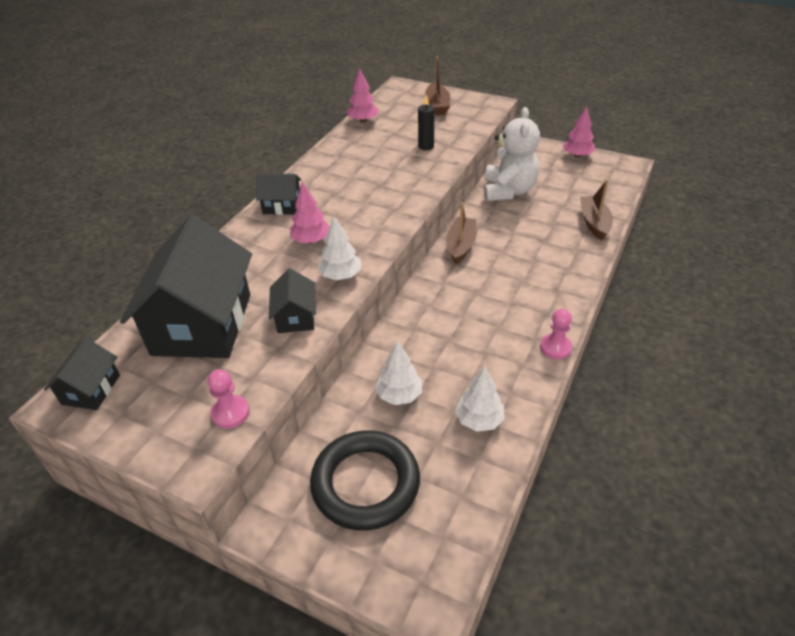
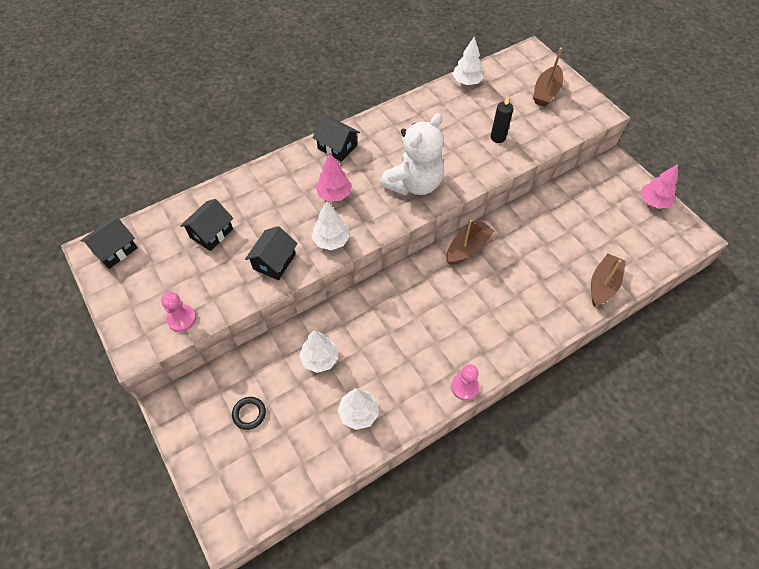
camera: 30 degrees right, 15 degrees up
black house [120,215,252,358] -> black house [180,199,233,251], size x0.46
black ring [310,430,420,531] -> black ring [232,397,266,430], size x0.40
pink tree [347,68,379,123] -> white tree [452,36,484,85]
white teddy bear [484,107,540,201] -> white teddy bear moved to [380,113,444,195]

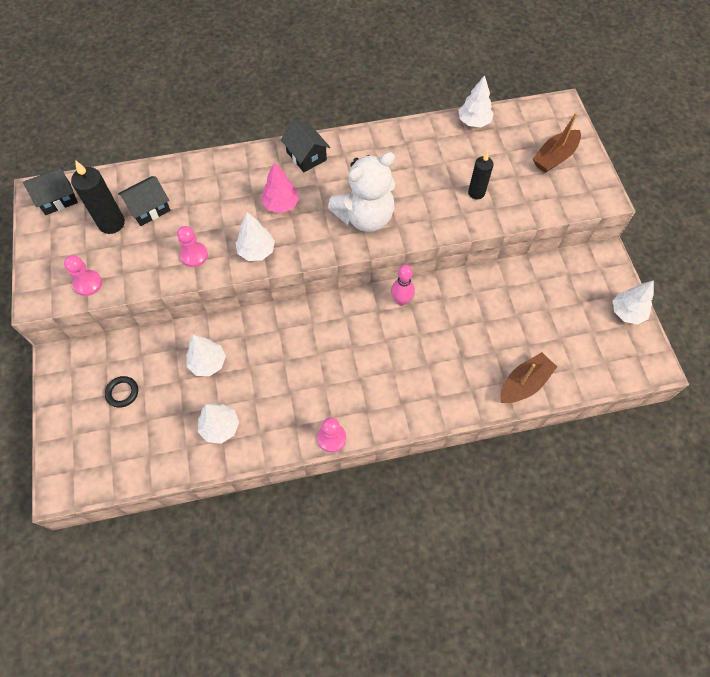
camera: 20 degrees right, 5 degrees up
black house [245,226,298,280] -> pink pawn [177,226,208,267]
brown boat [446,220,495,265] -> pink bowling pin [391,265,415,305]
pink tree [641,164,678,209] -> white tree [613,280,654,325]
none -> black candle [71,160,125,234]

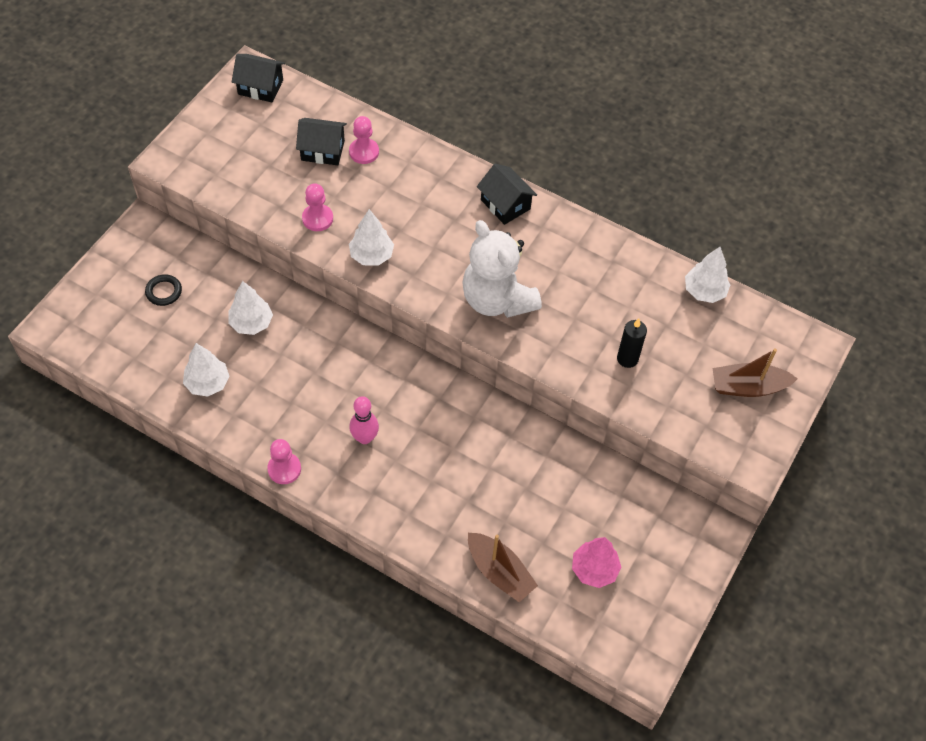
camera: 40 degrees right, 5 degrees down
pink pawn [64,255,102,296] -> pink pawn moved to [349,116,379,164]
black candle [71,160,125,234] -> none
pink tree [261,162,299,213] -> pink tree moved to [572,537,622,588]
black house [281,120,330,172] -> black house turned 45 degrees counterclockwise [477,164,537,225]
white teddy bear [328,152,395,232] -> white teddy bear turned 45 degrees clockwise [462,220,542,318]
pink bowling pin [391,265,415,305] -> pink bowling pin moved to [349,396,379,444]
brown boat [501,352,557,403] -> brown boat turned 45 degrees clockwise [468,533,538,602]
white tree [613,280,654,325] -> none

